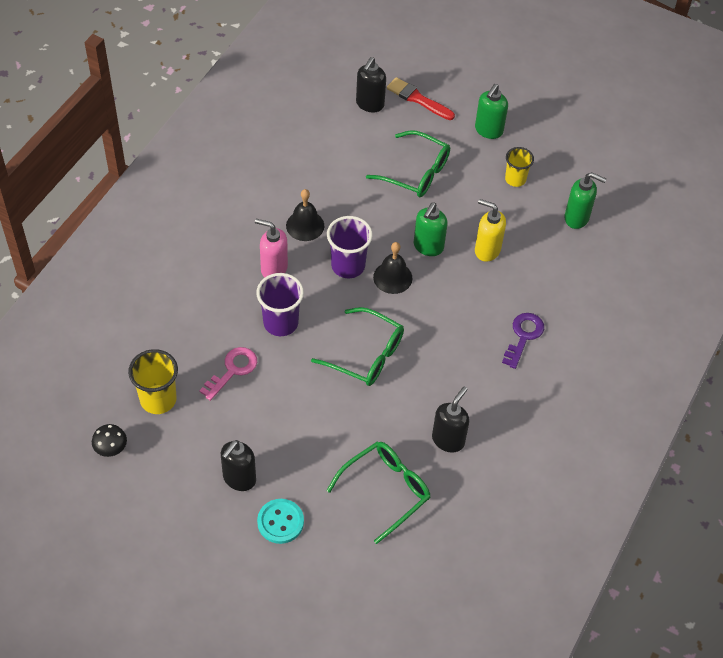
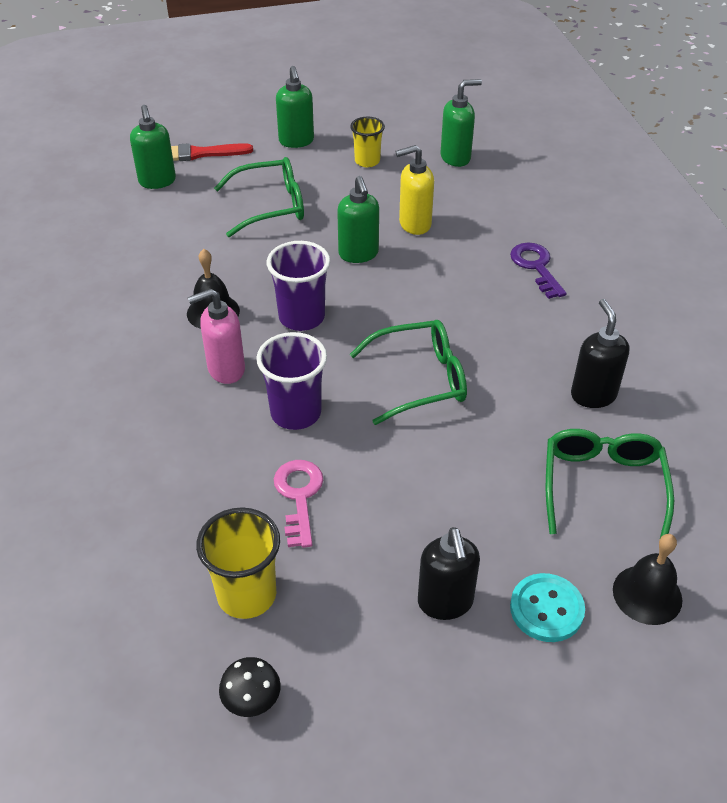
camera: 40 degrees left, 10 degrees down
black soap dispenser [356,57,386,112] -> green soap dispenser [130,105,176,189]
black bell [373,242,413,294] -> black bell moved to [613,534,682,625]

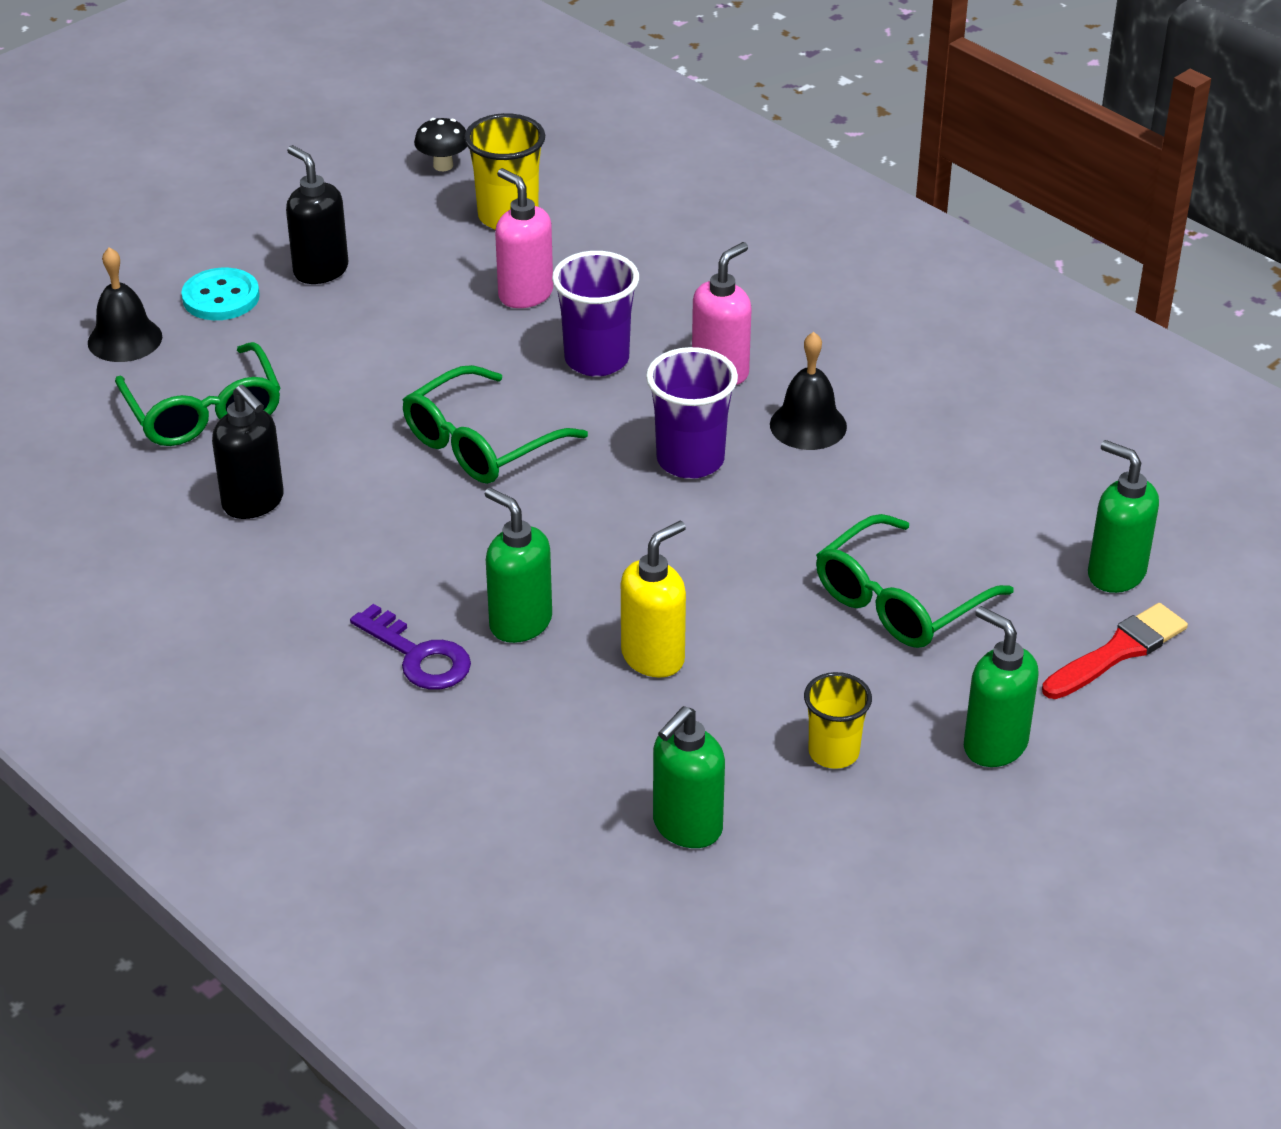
camera: 150 degrees right, 5 degrees down
pink key [274,460,323,548] -> pink soap dispenser [495,168,553,308]
green soap dispenser [337,176,379,263] -> green soap dispenser moved to [485,488,552,643]

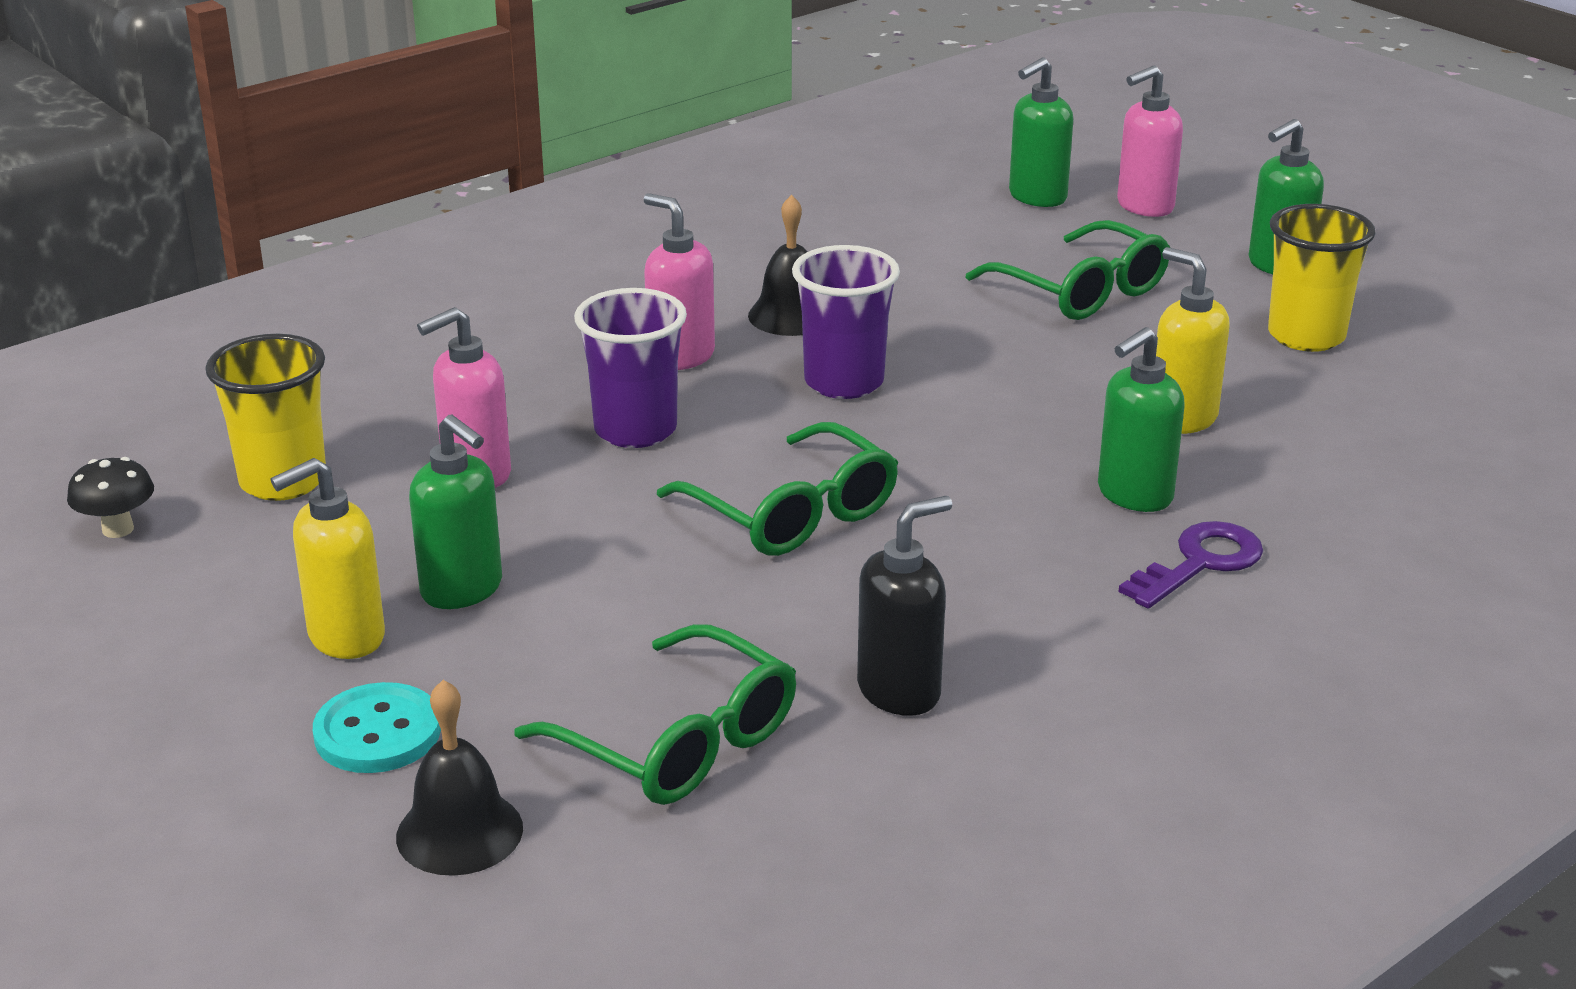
camera: 85 degrees left, 10 degrees down
green glasses [115,342,281,446] -> green glasses turned 60 degrees clockwise [514,624,796,805]
black soap dispenser [286,145,348,284] -> yellow soap dispenser [271,458,385,659]
green soap dispenser [653,706,725,848] -> green soap dispenser moved to [409,415,502,609]
yellow cup [804,672,872,769] -> yellow cup [1268,204,1376,352], size x1.52
red brush [1042,603,1188,699] -> pink soap dispenser [1117,65,1183,217]

